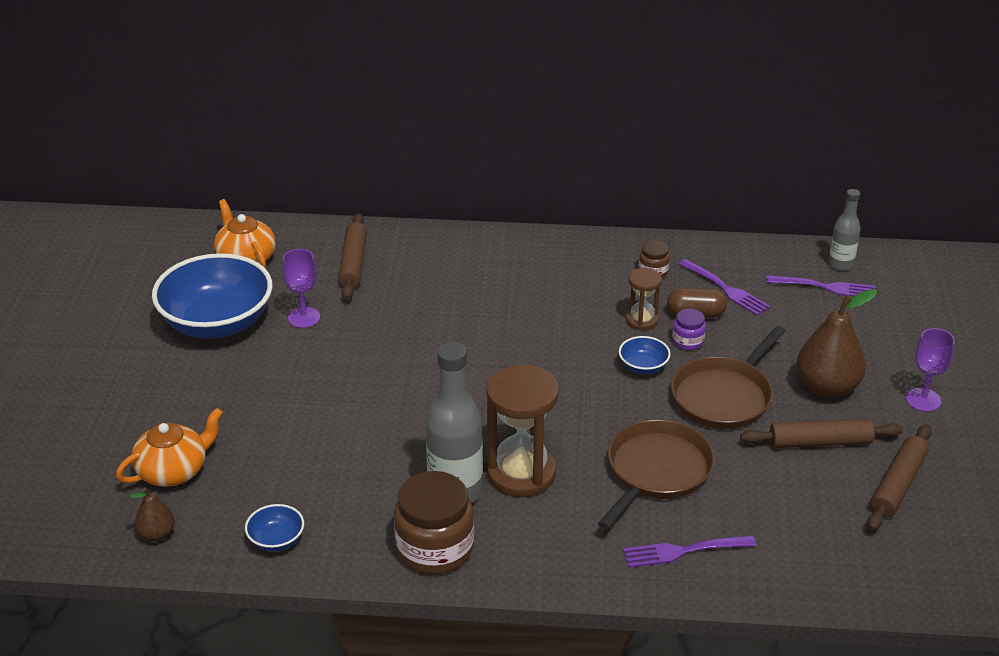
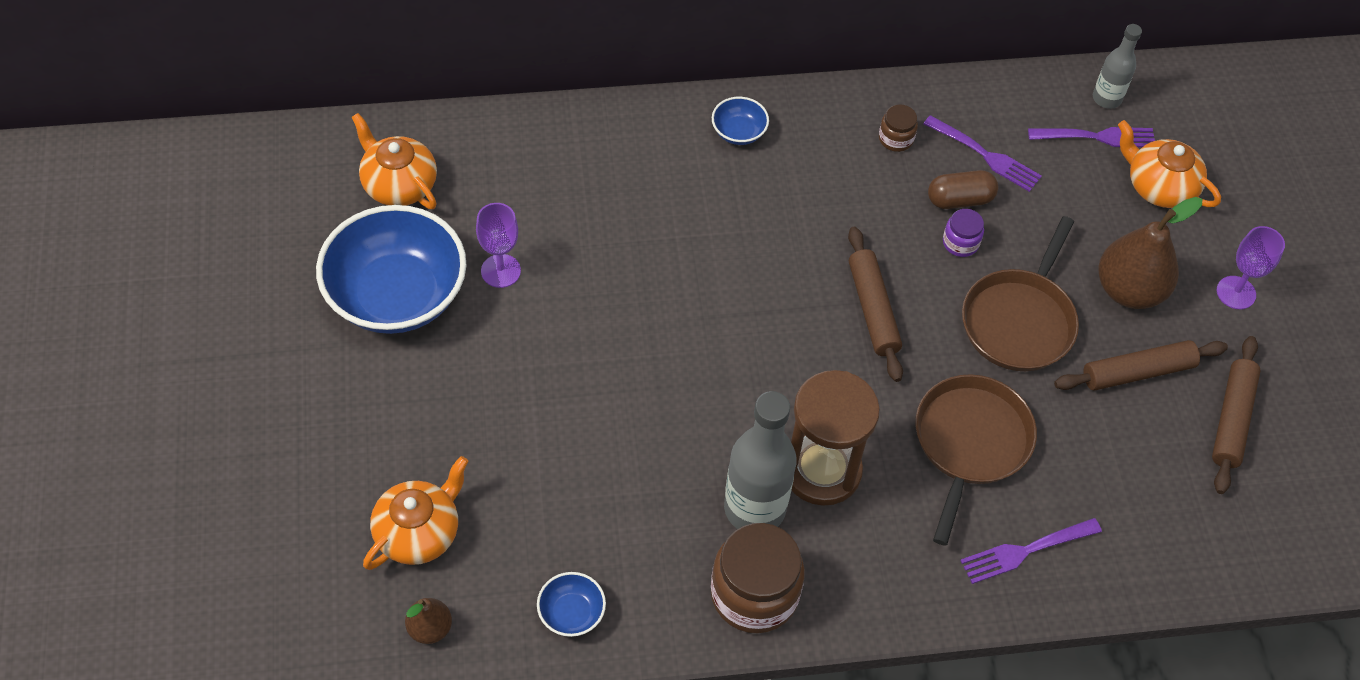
camera: 15 degrees left, 20 degrees up
brown rolling pin [338,213,367,300] -> brown rolling pin moved to [848,227,903,382]
blue bowl [619,336,671,374] -> blue bowl moved to [712,97,769,145]
brown hourglass [626,268,662,330] -> none
none -> orange teapot [1118,120,1221,208]

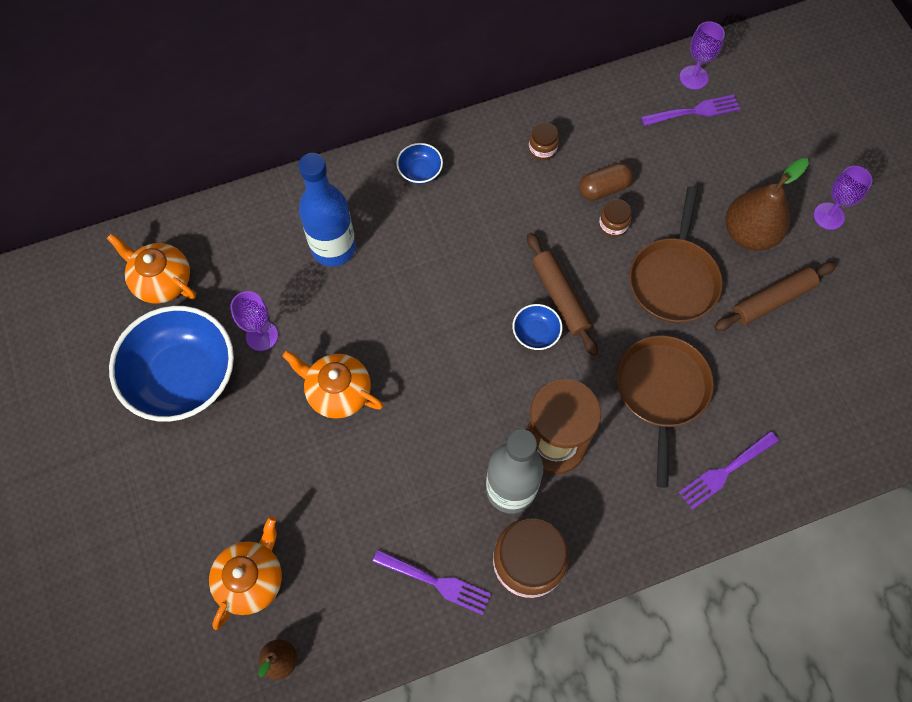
camera: 10 degrees left, 10 degrees up
blue bowl [537,572,606,637] -> blue bowl moved to [513,304,563,350]
purple fork [924,115,1042,192] -> purple fork moved to [373,550,491,615]
purple jar [943,209,984,257] -> brown jar [599,199,632,237]
grey bottle [1093,24,1142,109] -> purple goblet [679,21,725,90]
orange teapot [1118,120,1221,208] -> orange teapot moved to [282,350,383,419]
brown rolling pin [1212,336,1261,494] -> none
none -> blue bottle [298,153,356,266]

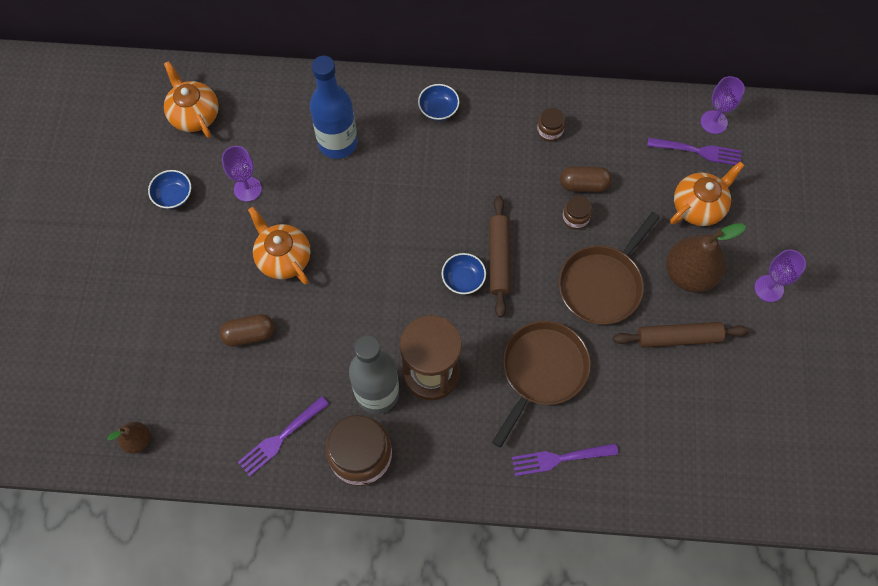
camera: 25 degrees right, 0 degrees up
blue bowl [109,306,234,422] -> blue bowl [148,170,191,209], size x0.42
orange teapot [209,516,282,630] -> orange teapot moved to [670,161,745,226]
purple fork [373,550,491,615] -> purple fork turned 90 degrees clockwise [238,396,329,477]
none -> brown capsule [219,314,275,347]

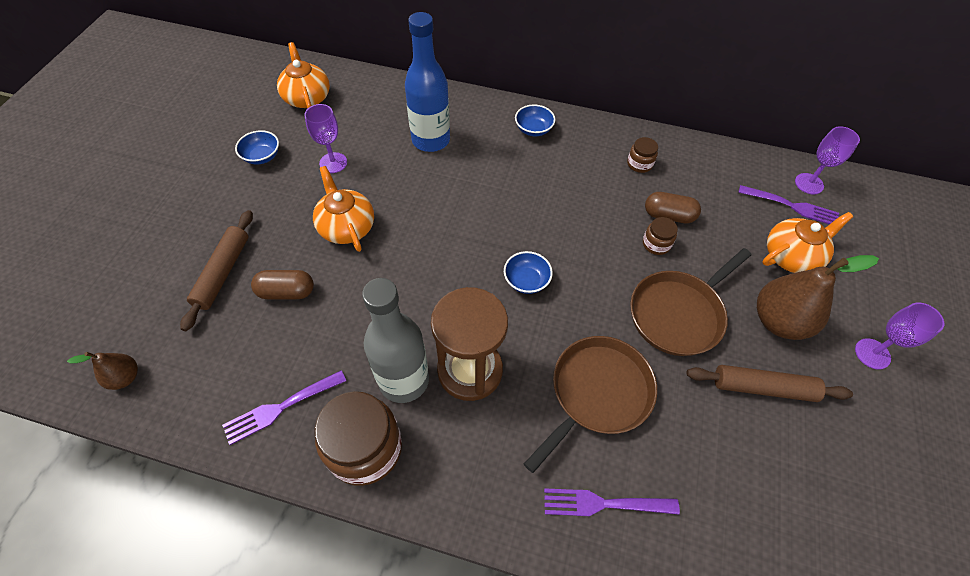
camera: 10 degrees right, 10 degrees down
brown rolling pin [489,195,511,318] -> brown rolling pin moved to [180,210,253,331]

